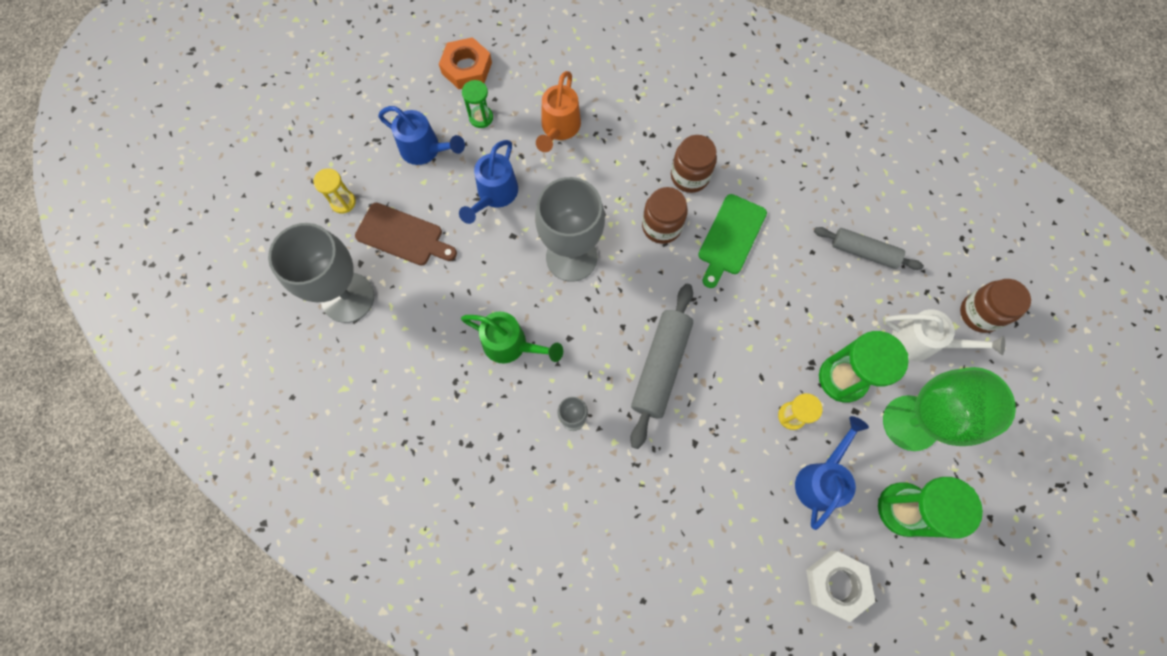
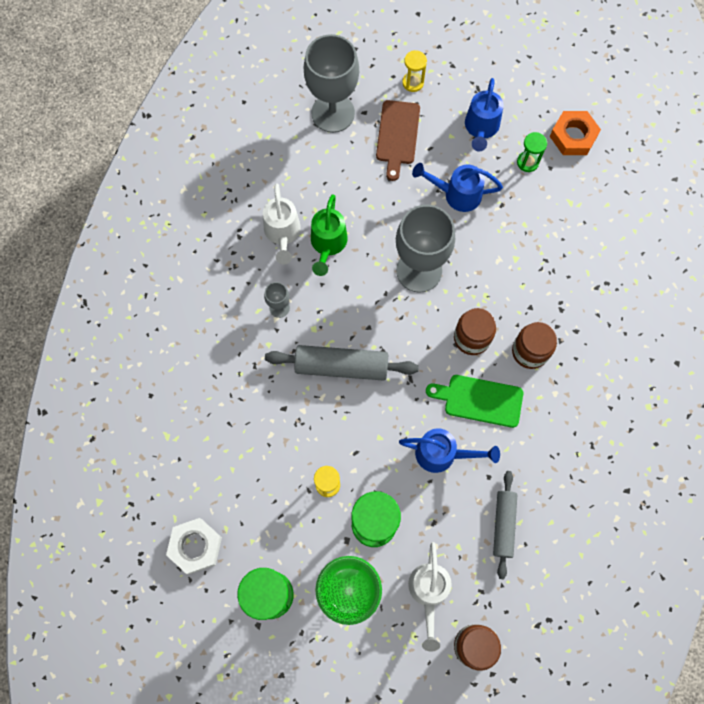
camera: 75 degrees right, 0 degrees up
orange watering can [536,71,581,152] -> none
blue watering can [795,416,869,530] -> blue watering can moved to [399,428,500,473]
none -> white watering can [263,183,301,265]

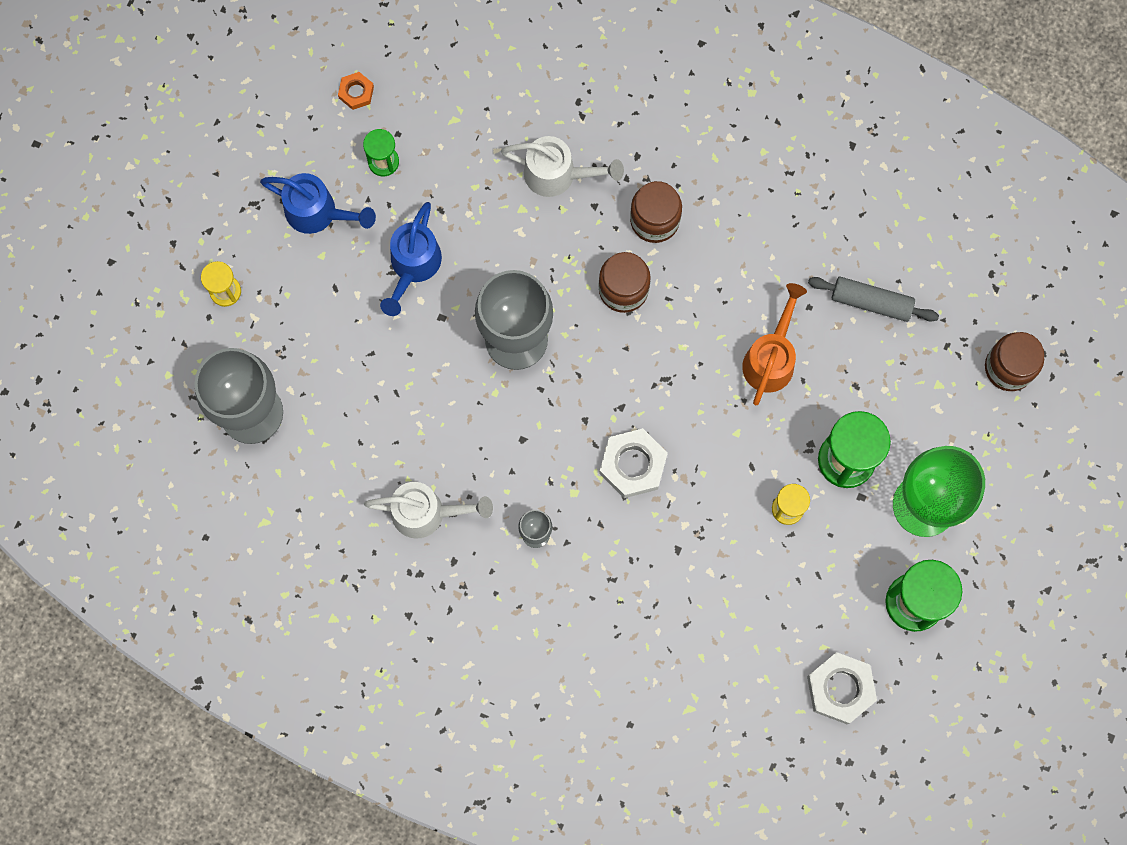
camera: 80 degrees left, 5 degrees up
grey rolling pin [265,345,419,381] -> white nut [599,428,668,498]
green watering can [311,194,348,276] -> none
brown cutting board [376,100,420,181] -> none
blue watering can [399,428,500,473] -> orange watering can [742,283,807,405]
white watering can [408,542,452,652] -> white watering can moved to [501,136,624,197]
green cutting board [426,375,523,428] -> none
orange nut [550,111,601,155] -> orange nut [338,72,374,110], size x0.55

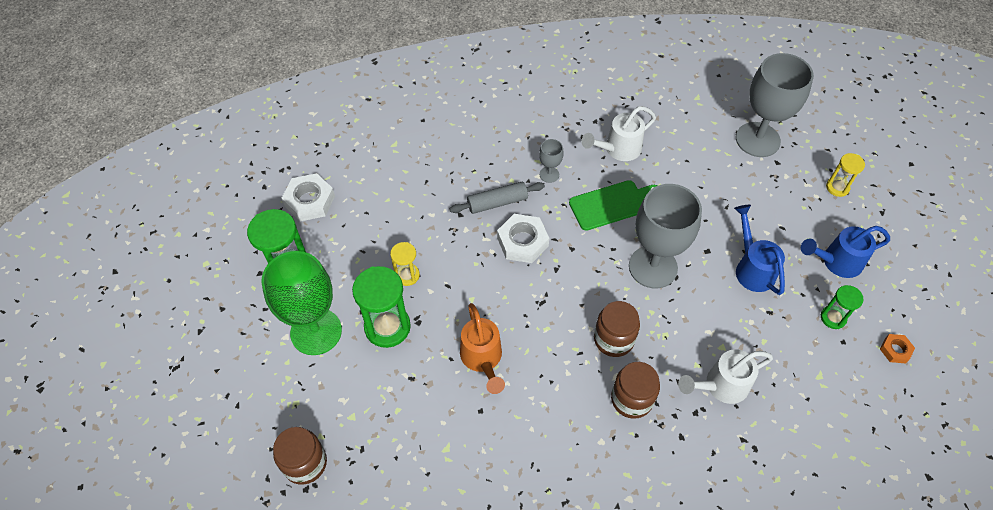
camera: 145 degrees right, 20 degrees down
grey rolling pin [808,277,939,322] -> grey rolling pin moved to [450,182,545,214]
none -> green cutting board [569,180,657,231]

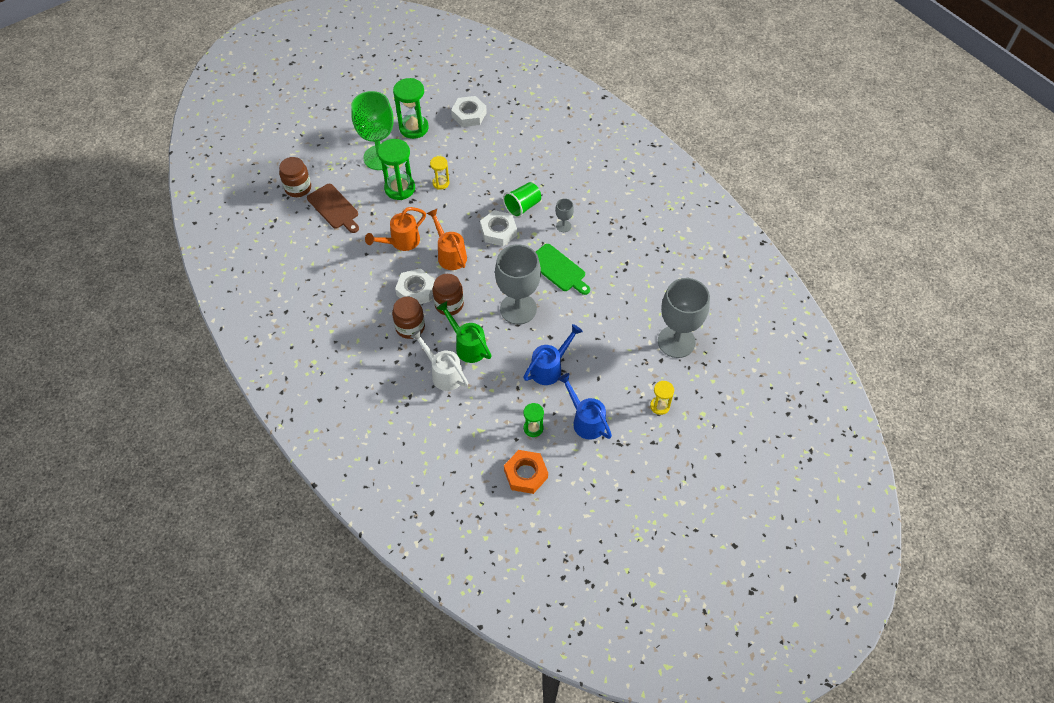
camera: 65 degrees right, 0 degrees up
grey rolling pin [450,182,545,214] -> green cup [503,182,541,218]
white watering can [581,106,656,161] -> none
orange nut [880,334,915,363] -> orange nut [504,450,548,494], size x1.82
none -> brown cutting board [307,184,359,233]
none -> white nut [395,268,435,304]
none -> orange watering can [427,209,467,270]
none -> green watering can [436,301,492,363]

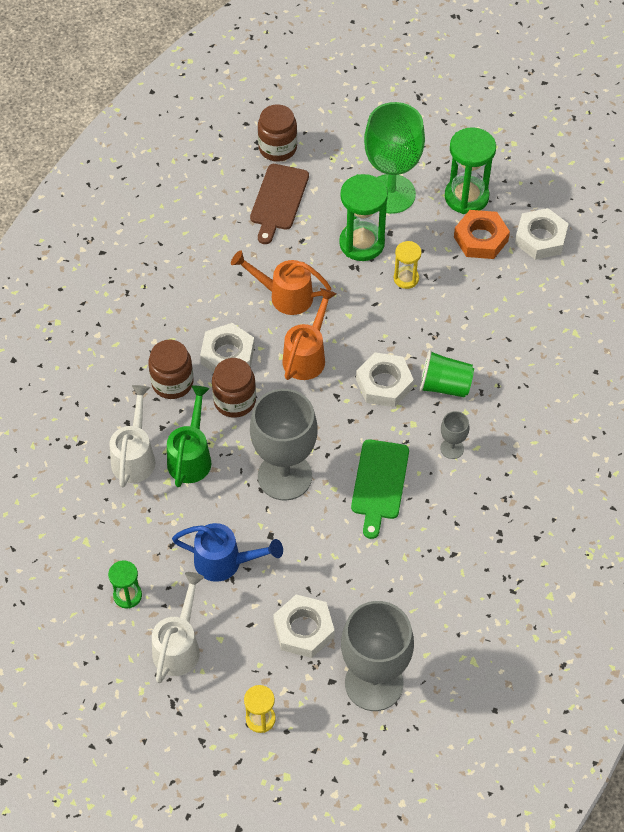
camera: 55 degrees right, 0 degrees up
orange nut [504,450,548,494] -> orange nut moved to [454,210,510,259]
blue watering can [558,373,612,440] -> white watering can [152,572,204,683]
none -> white nut [273,594,335,658]

